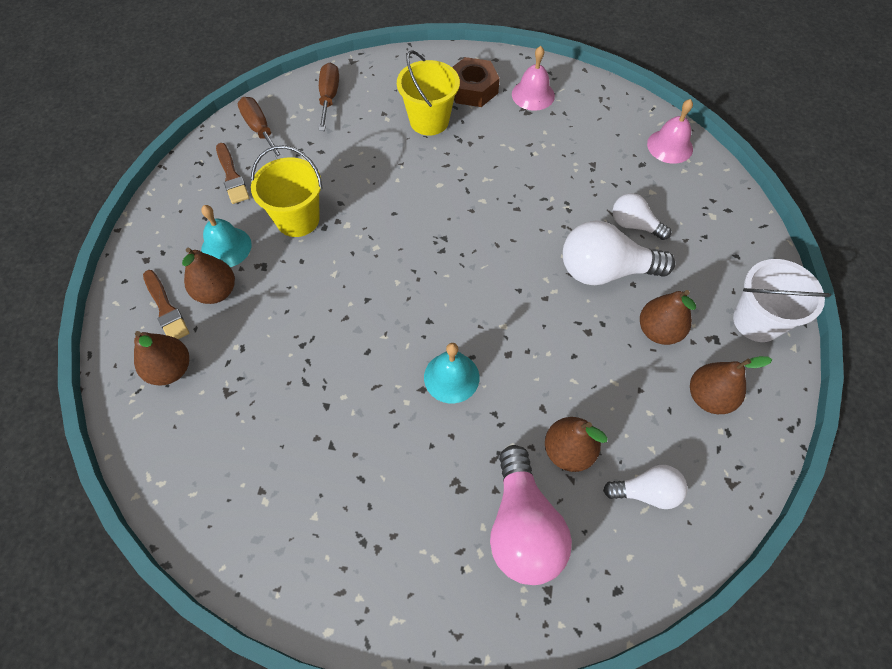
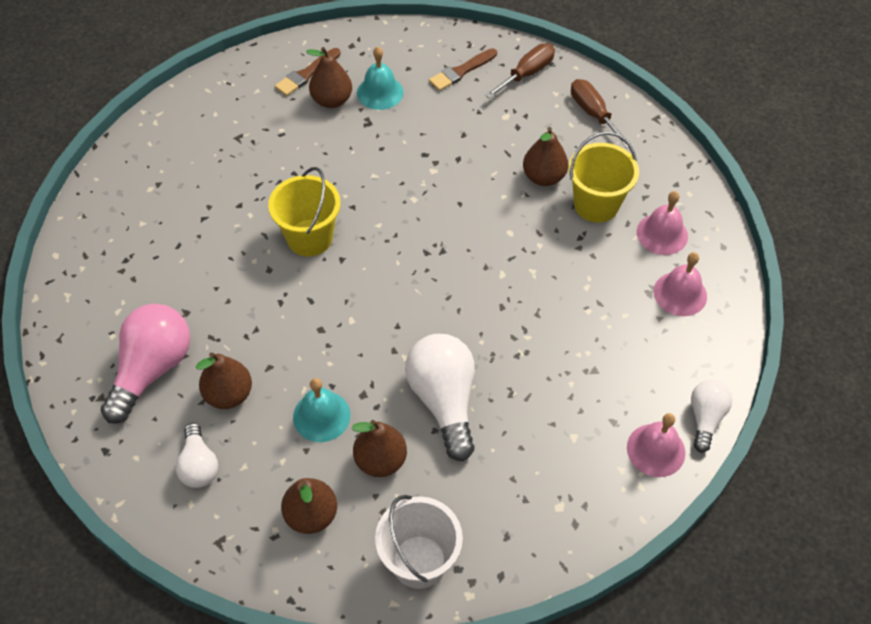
camera: 75 degrees right, 5 degrees down
brown pear [134,331,189,386] -> brown pear moved to [523,127,568,186]
yellow bucket [251,145,322,237] -> yellow bucket moved to [268,167,341,257]
brown screwdriver [319,63,339,131] -> brown screwdriver turned 105 degrees counterclockwise [571,79,632,148]
turquoise bell [424,343,480,403] -> turquoise bell moved to [293,378,350,442]
brown nut [452,57,500,107] -> pink bell [637,191,688,255]
pink light bulb [490,445,572,585] -> pink light bulb turned 135 degrees clockwise [101,304,190,424]
white light bulb [613,193,671,240] -> white light bulb moved to [691,380,732,453]

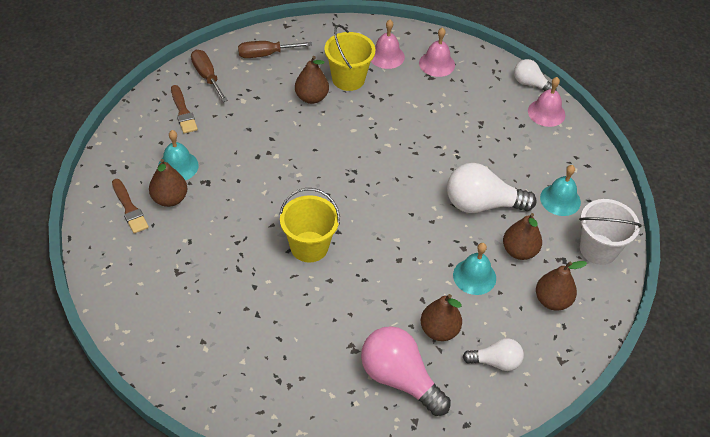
camera: 75 degrees left, 5 degrees down
none -> turquoise bell [540,165,581,216]

